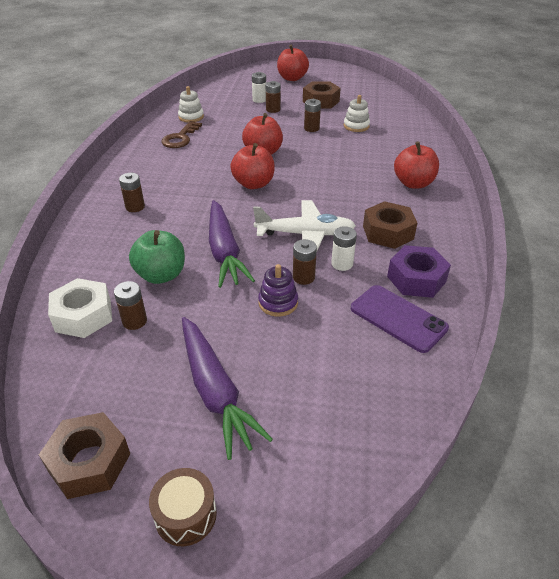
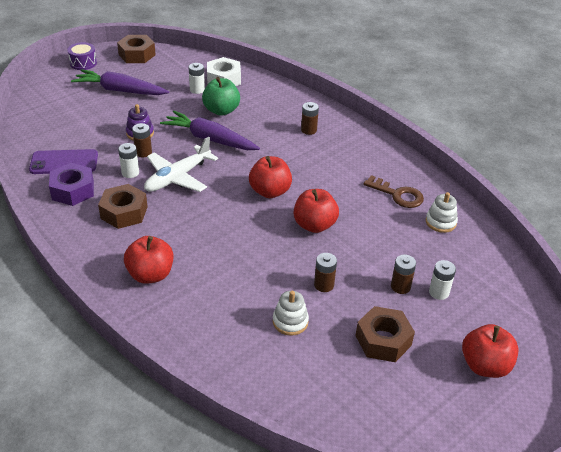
camera: 130 degrees right, 0 degrees up
brown battery [114,281,147,330] -> white battery [189,63,205,94]
brown drum [149,468,217,546] -> purple drum [67,42,97,70]
brown key [161,121,202,148] -> brown key turned 150 degrees clockwise [363,175,424,208]

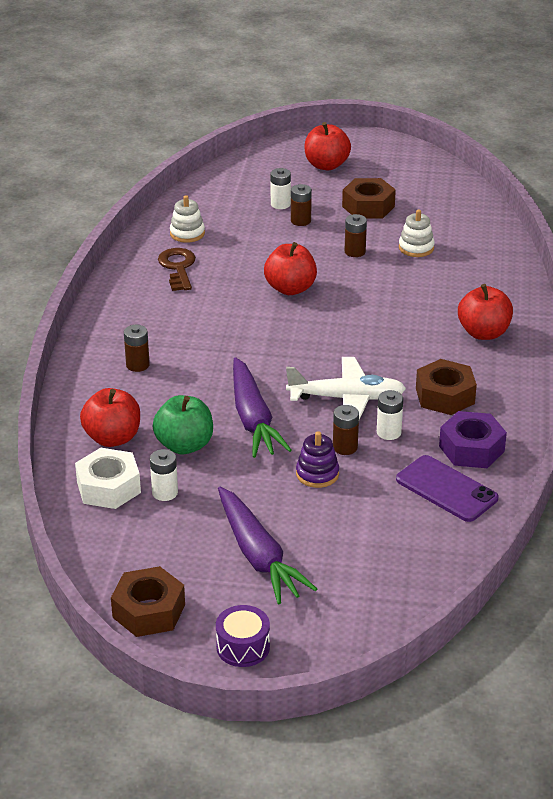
camera: 130 degrees left, 5 degrees down
red apple [249,156,292,198] -> red apple moved to [80,388,140,447]

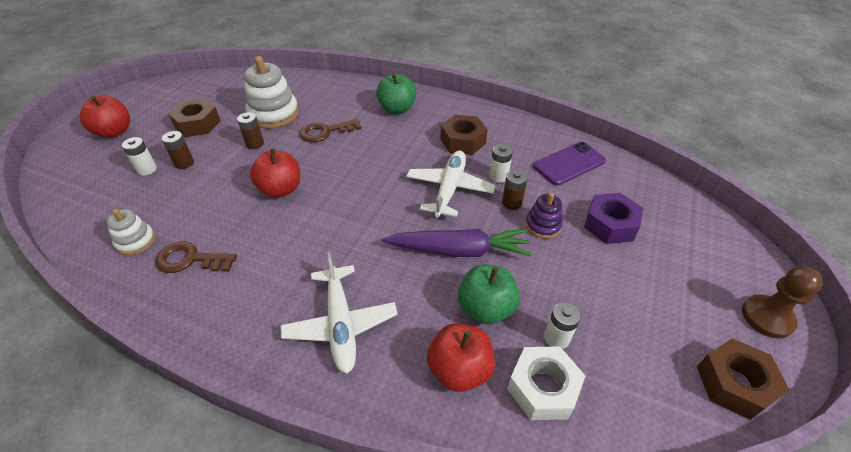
camera: 75 degrees left, 10 degrees up
brown battery [124,325,150,372] -> white plane [280,252,398,374]
purple drum [216,605,270,667] -> brown pawn [742,266,823,339]
purple carrot [218,487,317,604] -> none
white stacking toy [399,209,435,257] -> white stacking toy [244,56,299,129], size x1.78
purple nut [439,411,507,468] -> purple nut moved to [584,193,643,244]
red apple [458,284,513,340] -> green apple [376,73,416,114]
none -> brown key [300,119,361,142]

